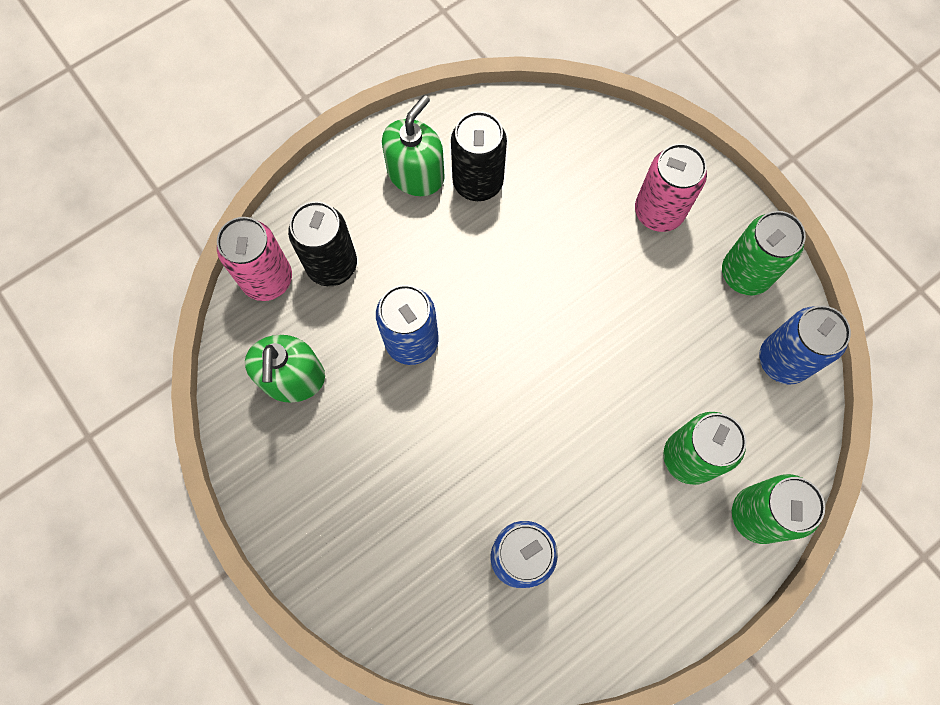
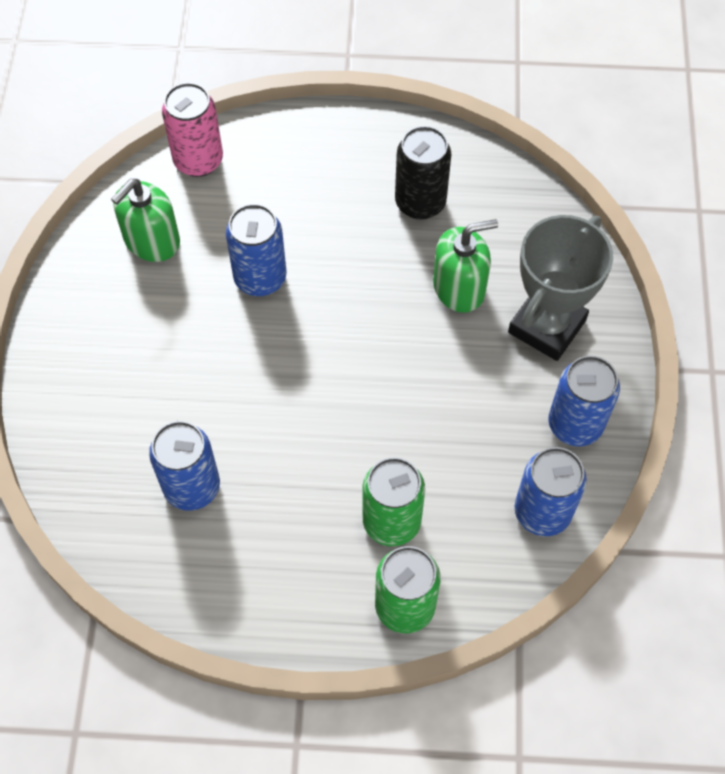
camera: 40 degrees right, 10 degrees down
black can [288,201,357,286] -> none
green soap dispenser [382,95,445,196] -> green soap dispenser moved to [433,219,498,313]
pink can [635,143,707,232] -> grey trophy [508,215,613,361]
green can [722,211,806,295] -> blue can [548,356,620,446]

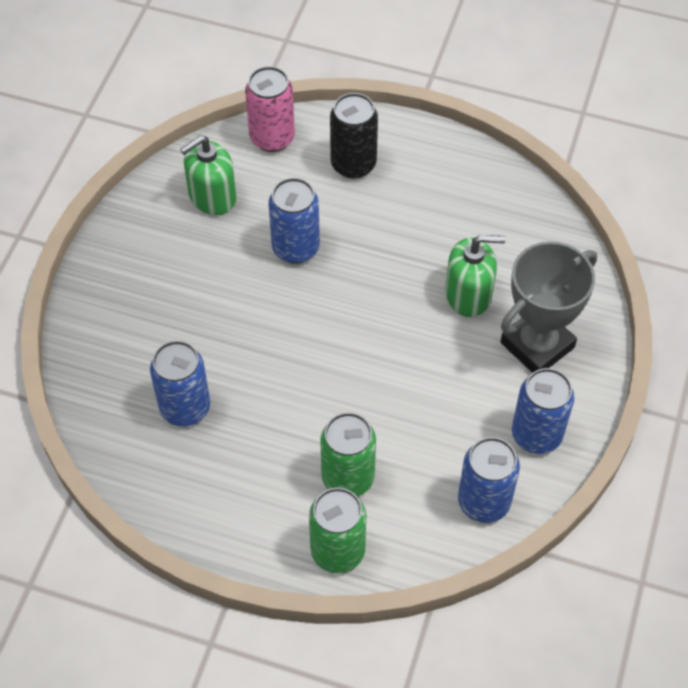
camera: 15 degrees right, 5 degrees down
black can [395,126,451,220] -> black can moved to [330,93,378,179]

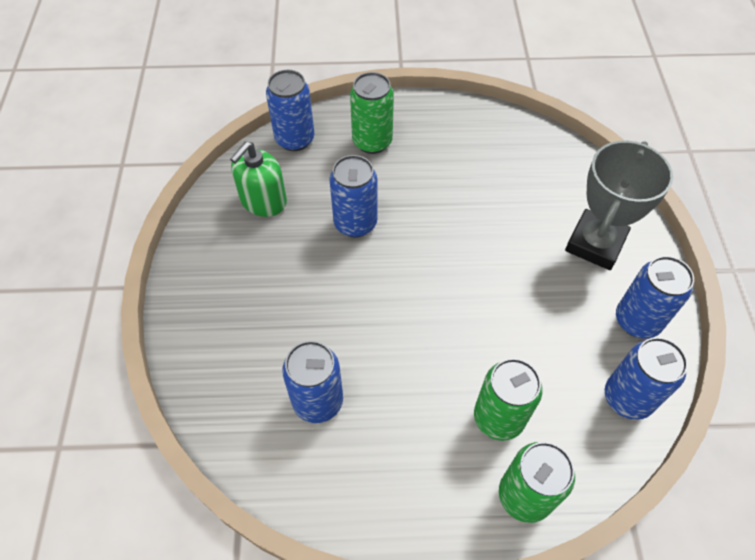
camera: 20 degrees left, 0 degrees up
pink can [245,66,295,152] -> blue can [266,70,315,151]
black can [330,93,378,179] -> green can [350,72,394,154]
green soap dispenser [445,235,505,317] -> none

